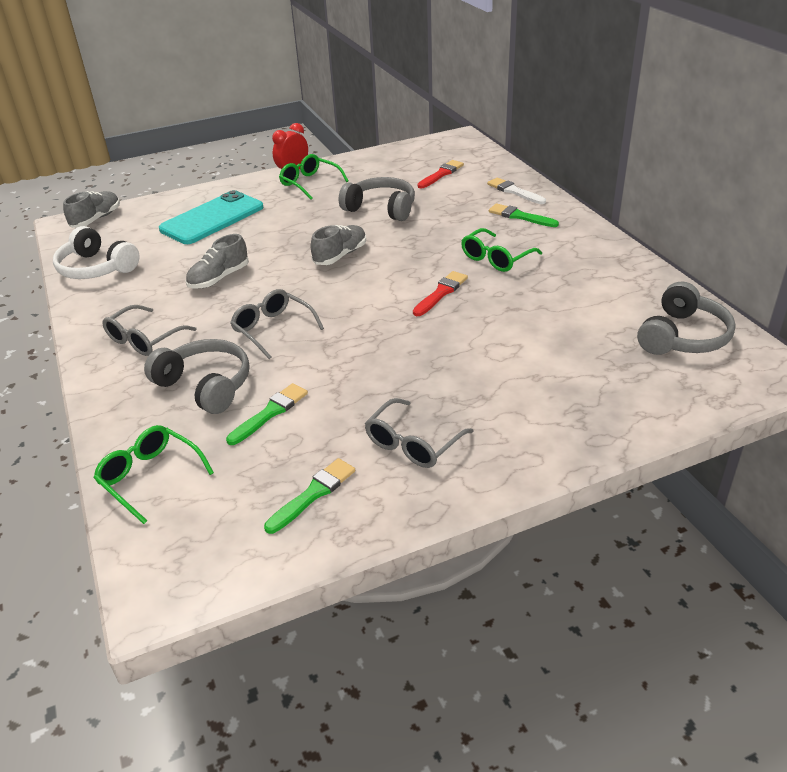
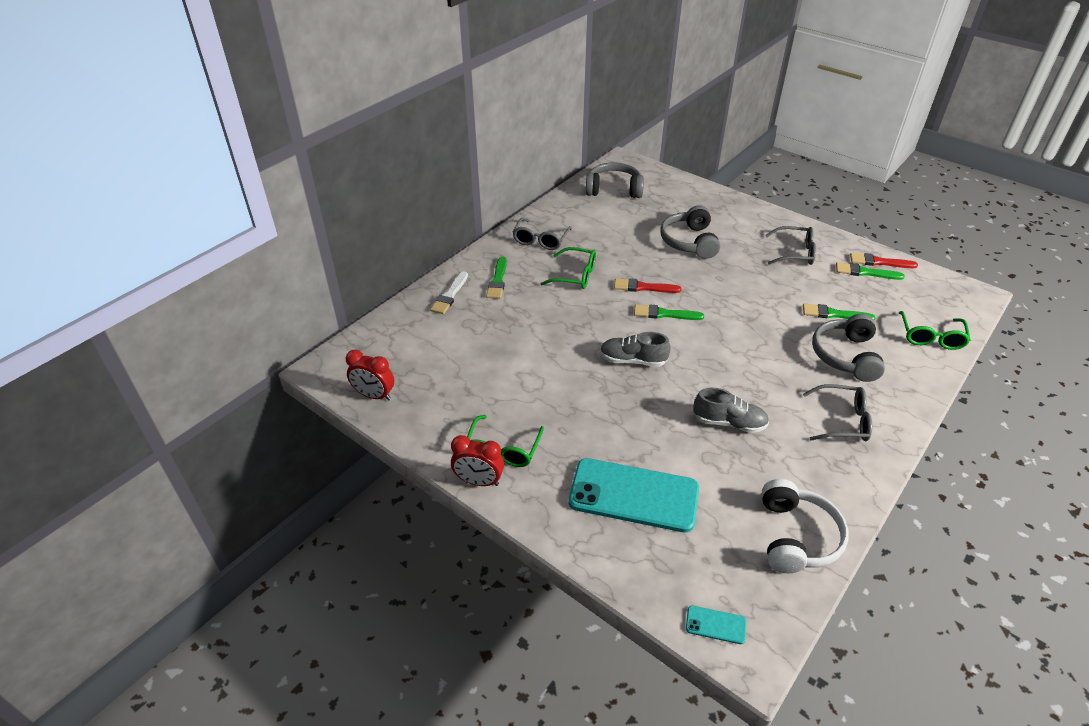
camera: 120 degrees left, 5 degrees up
grey shoe [63,191,120,228] -> turquoise phone [686,606,746,644]
grey glasses [230,289,324,359] -> grey glasses moved to [513,218,572,250]
grey headphones [339,177,415,221] -> grey headphones moved to [660,205,720,259]
red brush [417,160,464,188] -> red brush moved to [850,253,918,268]
none -> red clock [346,350,394,401]
none -> green brush [634,304,704,320]

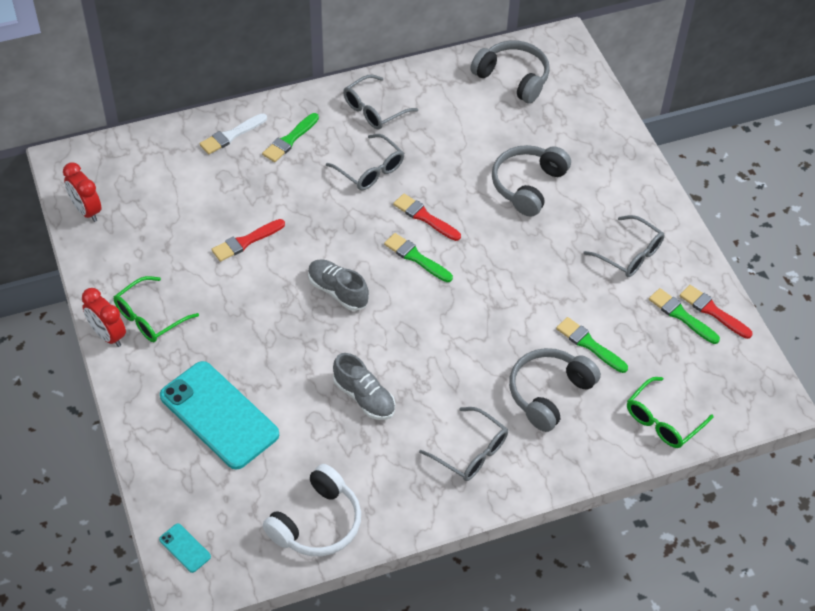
camera: 30 degrees right, 10 degrees up
green glasses [540,247,596,289] -> grey glasses [326,134,404,190]
none -> red brush [211,219,285,262]

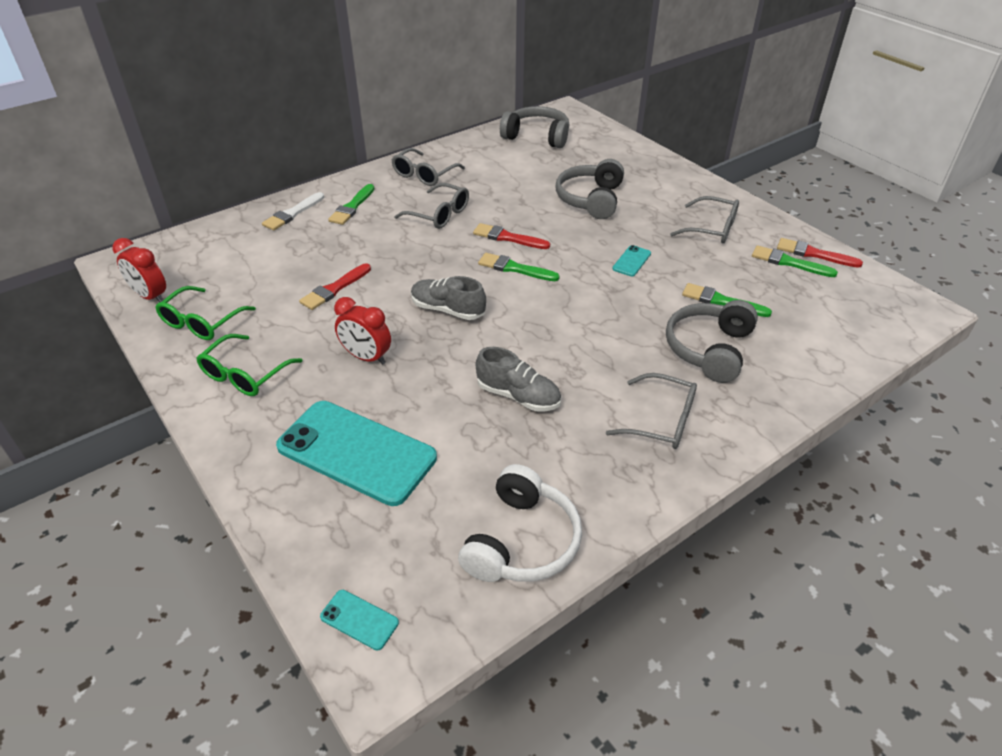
camera: 15 degrees left, 10 degrees down
red clock [82,288,126,347] -> red clock moved to [334,297,391,365]
green glasses [627,377,714,448] -> green glasses moved to [155,286,256,340]
none -> turquoise phone [612,245,651,276]

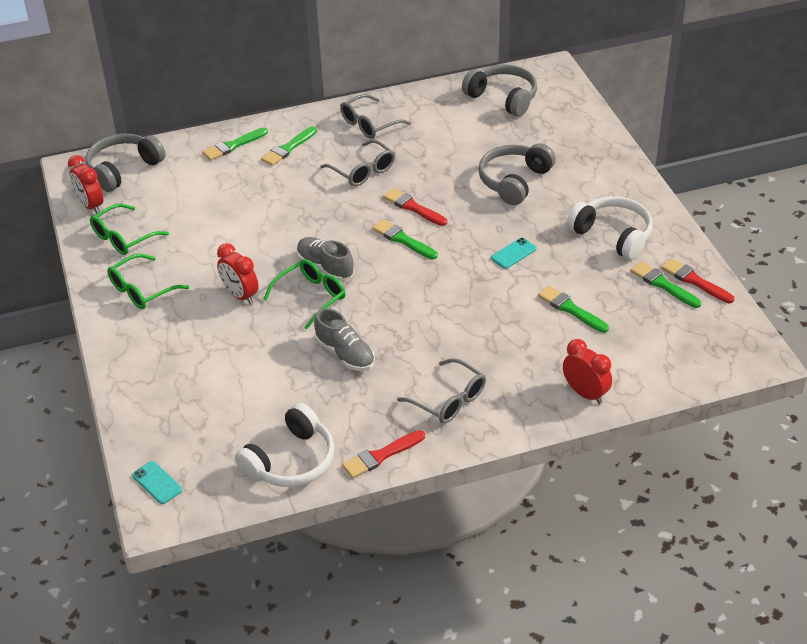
camera: 20 degrees right, 0 degrees up
white brush [262,192,324,231] -> green brush [202,127,268,161]
turquoise phone [276,401,437,506] -> none
red brush [299,263,371,310] -> red brush moved to [342,430,425,478]
grey headphones [666,300,758,383] -> grey headphones moved to [86,134,165,192]
grey glasses [670,196,739,244] -> white headphones [567,196,653,260]
none -> green glasses [263,259,346,330]
none -> red clock [563,339,612,404]

